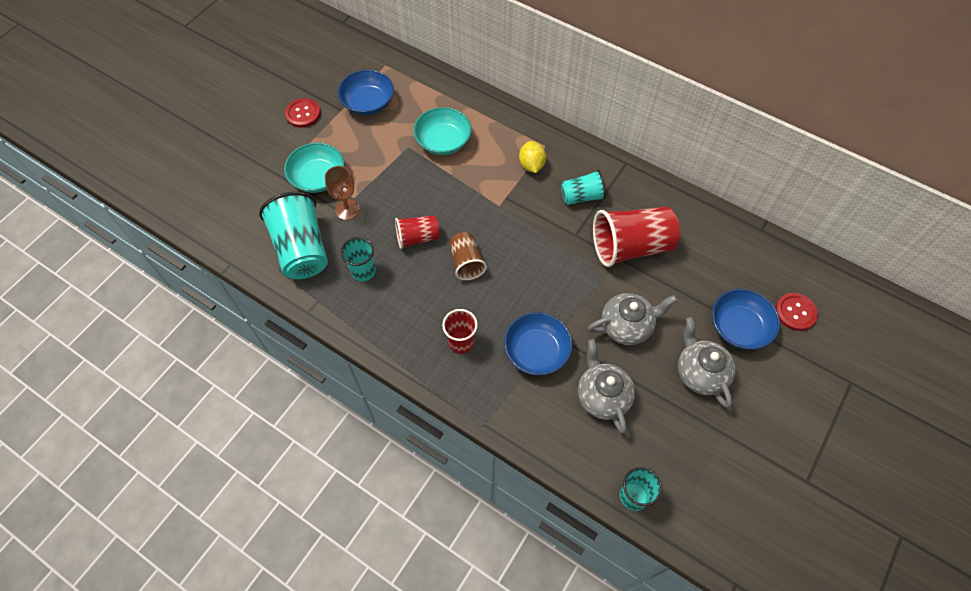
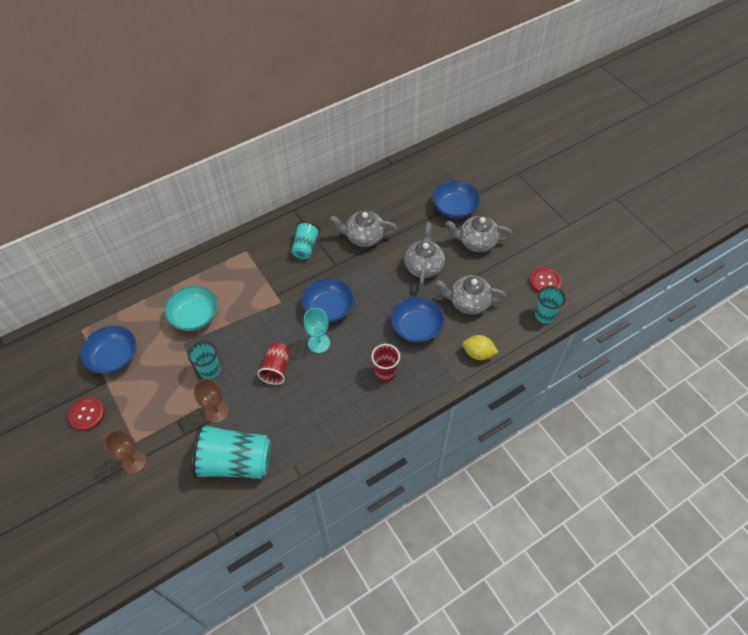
camera: 65 degrees left, 5 degrees down
turquoise bowl [284,143,345,193] -> none
turquoise cup [341,237,376,282] -> turquoise cup moved to [188,341,220,379]
brown cup [449,232,487,280] -> turquoise goblet [304,308,330,353]
yellow lemon [519,141,546,173] -> yellow lemon moved to [463,335,498,360]
red cup [593,207,680,267] -> grey teapot [330,211,397,247]
red button [775,293,818,331] -> red button moved to [530,267,562,293]
none -> brown goblet [104,429,147,474]
none -> blue bowl [301,278,354,323]

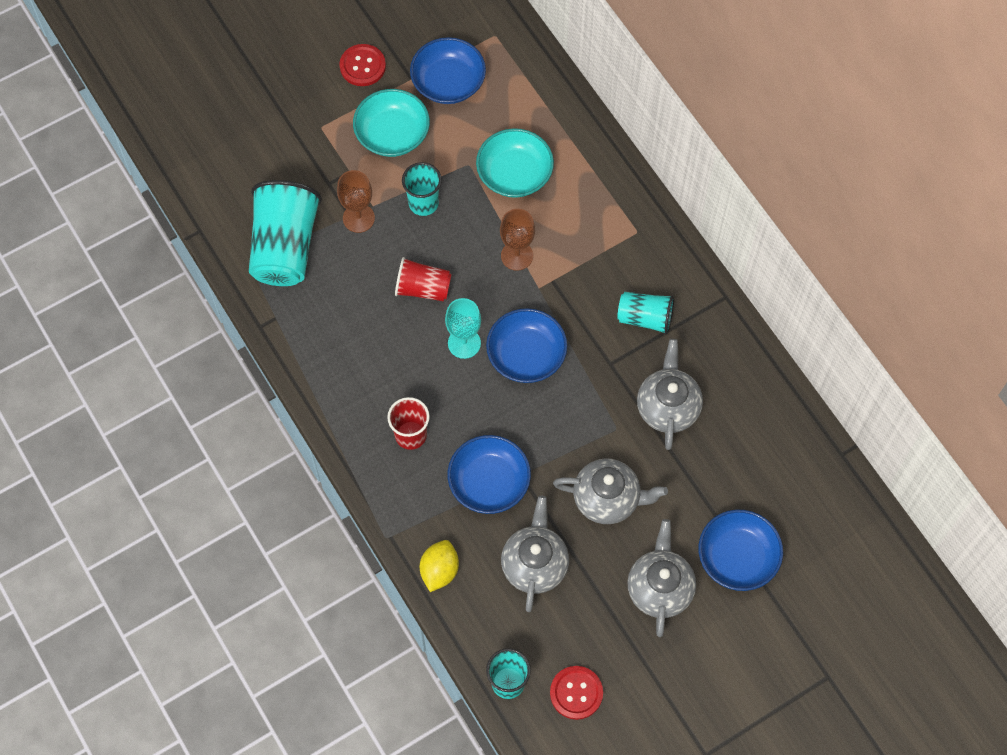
camera: 90 degrees right, 10 degrees up
brown goblet [104,429,147,474] -> brown goblet moved to [500,209,535,271]
none -> turquoise bowl [353,89,430,157]

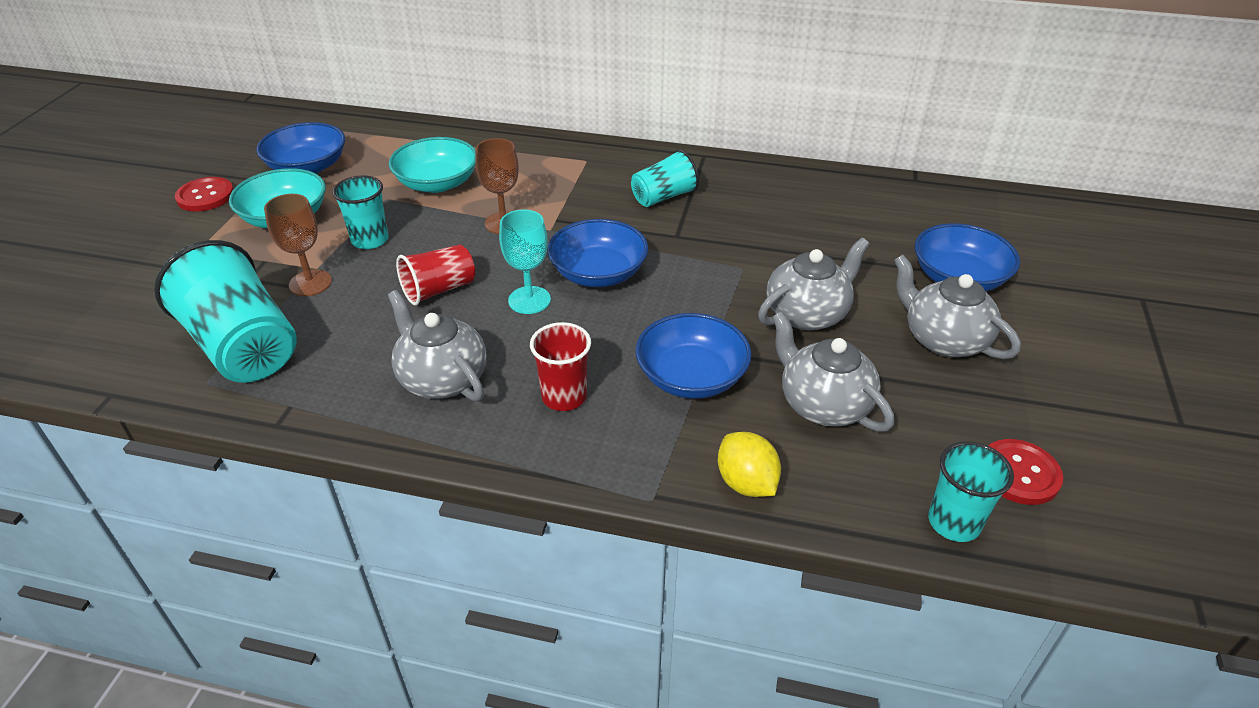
camera: 45 degrees left, 25 degrees down
grey teapot [637,339,703,450] -> grey teapot moved to [388,290,487,401]

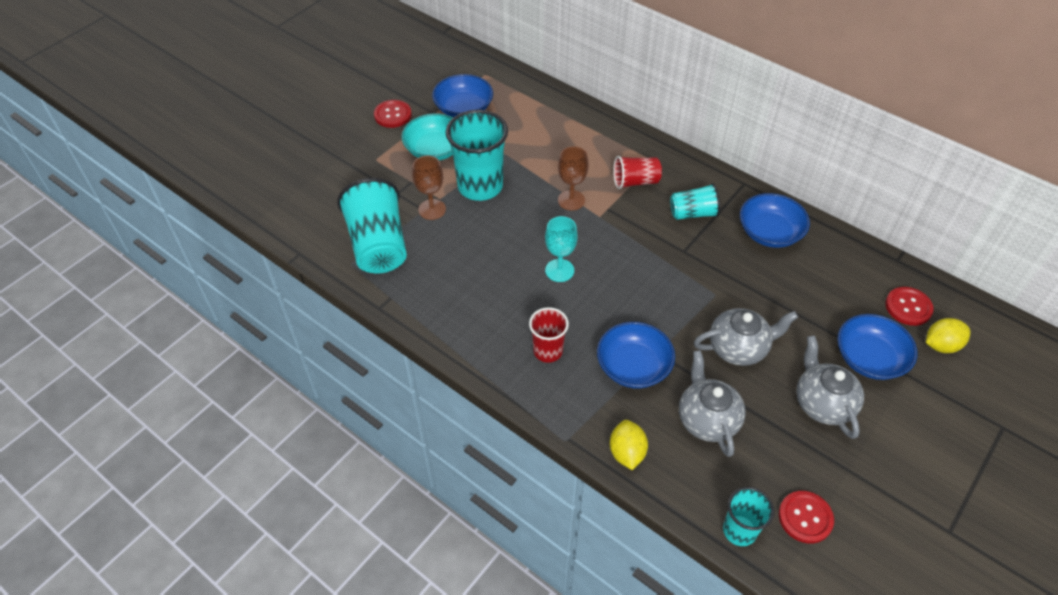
camera: 25 degrees right, 10 degrees up
turquoise cup [332,175,389,249] -> turquoise cup [446,110,508,201], size x1.78
grey teapot [388,290,487,401] -> none
turquoise bowl [389,137,476,193] -> none
red cup [396,244,475,306] -> red cup moved to [613,156,662,189]
blue bowl [548,219,648,287] -> blue bowl moved to [740,193,810,248]
none -> red button [885,287,934,326]
none -> yellow lemon [926,318,970,353]

